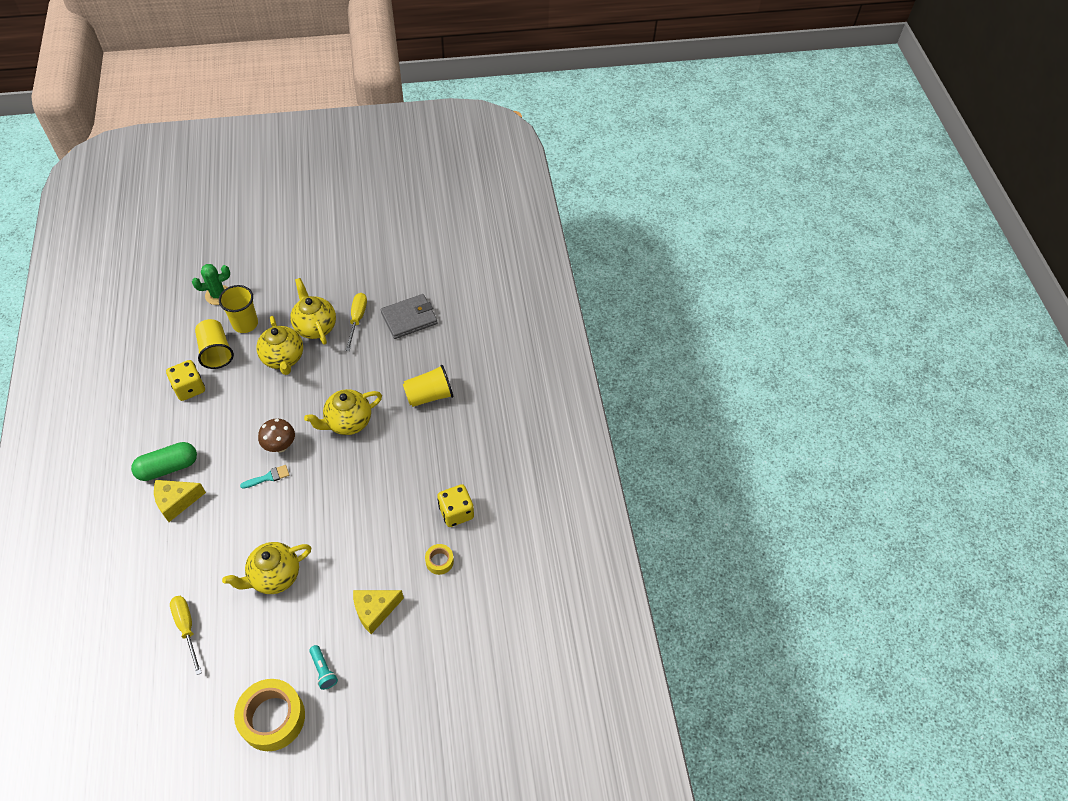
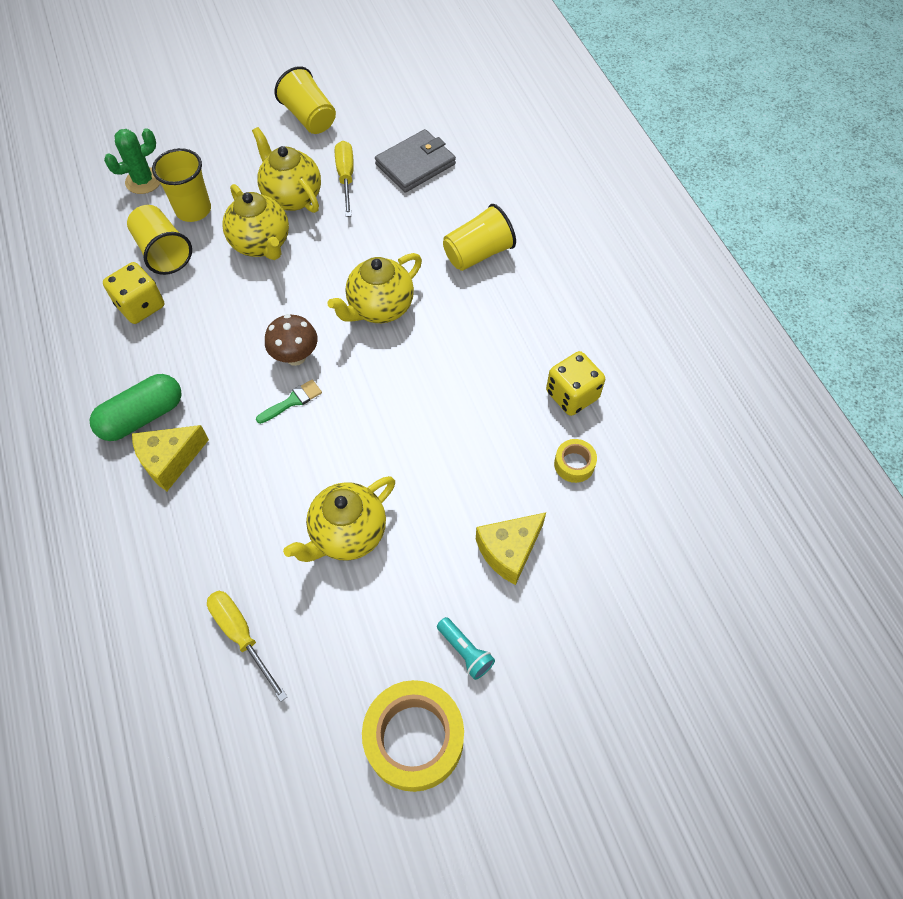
camera: 10 degrees left, 5 degrees up
turquoise brush [240,465,289,489] -> green brush [256,379,322,424]
none -> yellow cup [274,66,336,134]

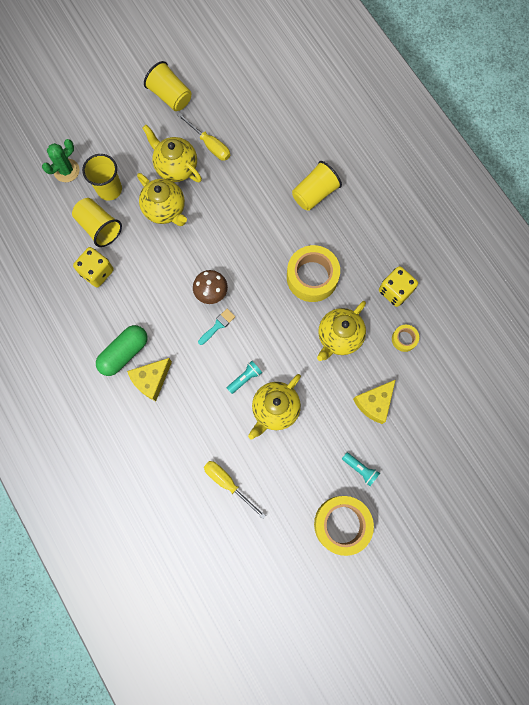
camera: 10 degrees left, 15 degrees up
green brush [256,379,322,424] -> turquoise brush [198,309,235,345]
yellow teapot [327,253,422,323] -> yellow teapot moved to [317,301,366,361]
yellow screwdriver [335,141,354,217] -> yellow screwdriver turned 150 degrees clockwise [177,113,230,161]
grey wallet [375,129,456,193] -> none
none -> turquoise flashlight [227,361,262,394]
none -> yellow tape [287,245,340,302]

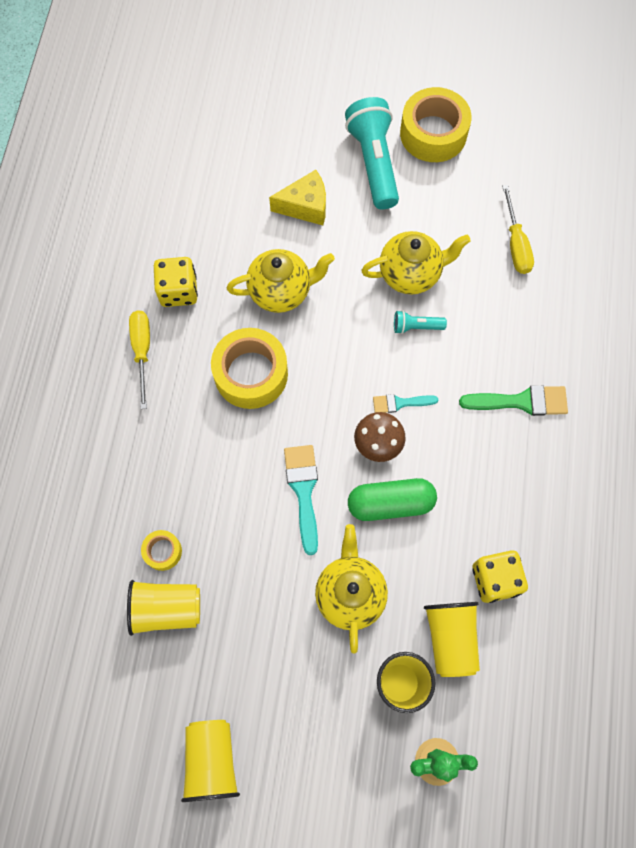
camera: 140 degrees left, 5 degrees down
green capsule [96,325,147,376] -> green capsule moved to [348,478,437,521]
yellow cheese [127,358,172,401] -> green brush [459,385,568,416]
yellow teapot [142,125,202,182] -> none
yellow screwdriver [177,113,230,161] -> yellow screwdriver moved to [129,310,150,409]
yellow cup [292,161,342,211] -> yellow cup moved to [127,580,200,636]
turquoise flashlight [342,453,380,486] -> turquoise flashlight [345,97,399,209], size x2.18
yellow tape [392,325,419,352] -> yellow tape moved to [141,530,182,571]
none -> turquoise brush [284,445,318,555]

